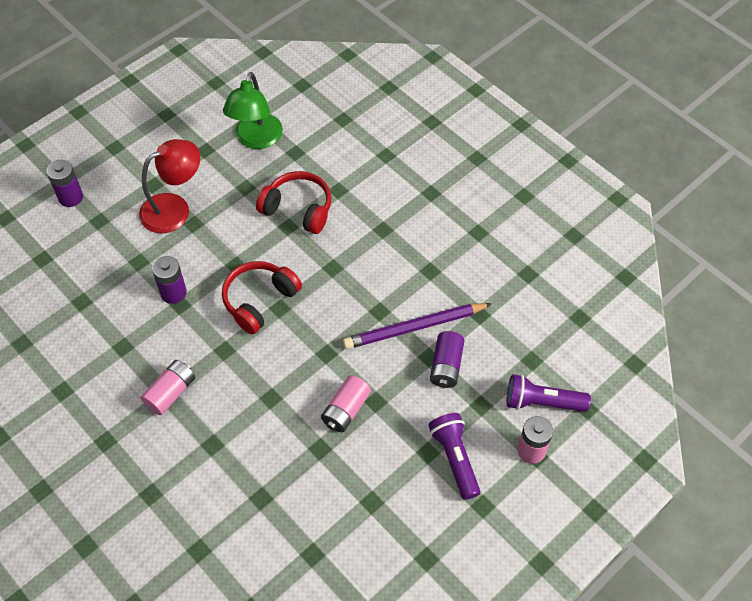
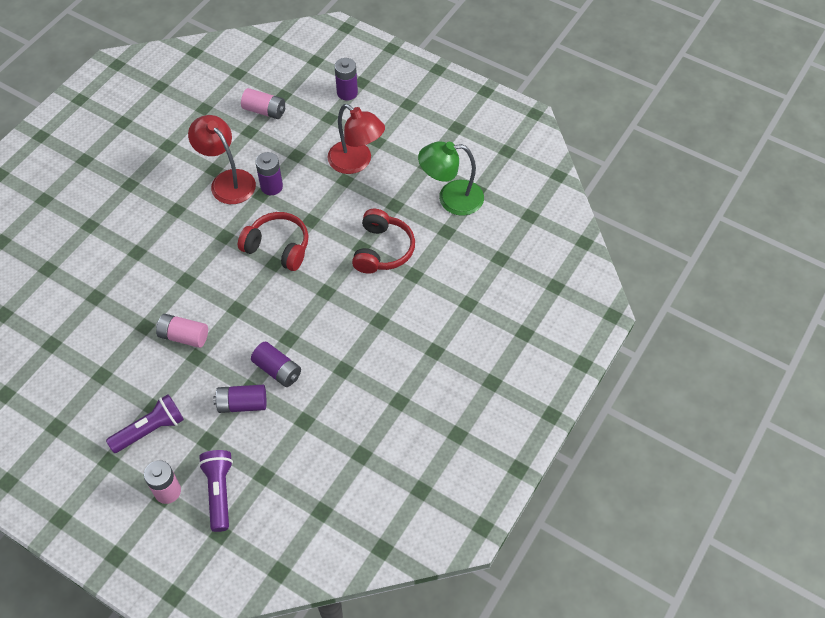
camera: 75 degrees right, 0 degrees up
pink battery [141,360,195,415] -> pink battery moved to [241,88,285,119]
purple pencil [343,303,492,349] -> purple battery [251,342,301,387]
none -> red lamp [188,115,256,204]

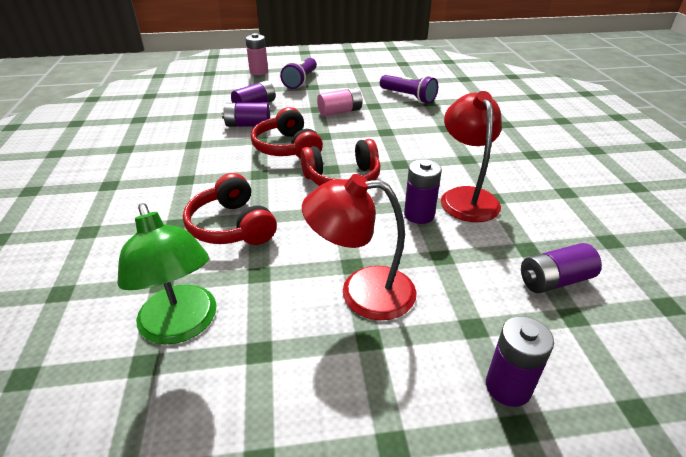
camera: 140 degrees right, 20 degrees down
red lamp [188,115,256,204] -> red lamp turned 105 degrees counterclockwise [441,91,502,222]
purple flashlight [199,450,233,532] -> purple flashlight moved to [380,75,438,104]
pink battery [241,88,285,119] -> purple battery [521,243,602,293]
green lamp [418,141,484,216] -> green lamp turned 105 degrees clockwise [117,203,217,344]
none -> red headphones [251,107,323,159]

